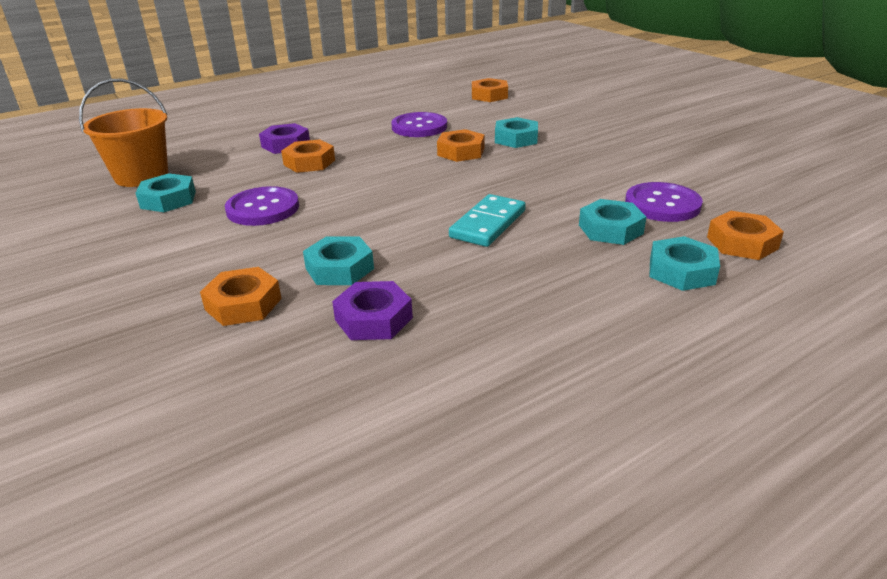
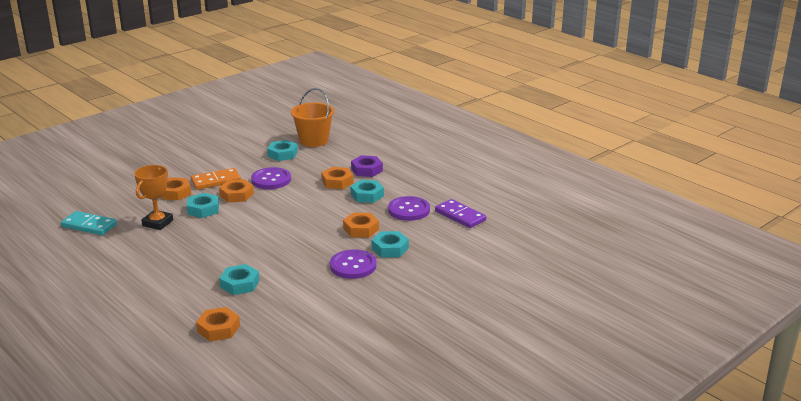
camera: 80 degrees right, 5 degrees down
purple nut [332,281,413,340] -> orange trophy [134,165,173,230]
turquoise domino [449,194,526,247] -> turquoise domino moved to [61,211,117,235]
orange nut [472,78,508,102] -> orange nut moved to [219,179,254,203]
purple button [625,182,703,222] -> purple button moved to [330,249,377,279]
turquoise nut [649,236,720,291] -> turquoise nut moved to [350,180,384,203]
none -> orange domino [191,168,241,190]
none -> purple domino [435,199,486,228]

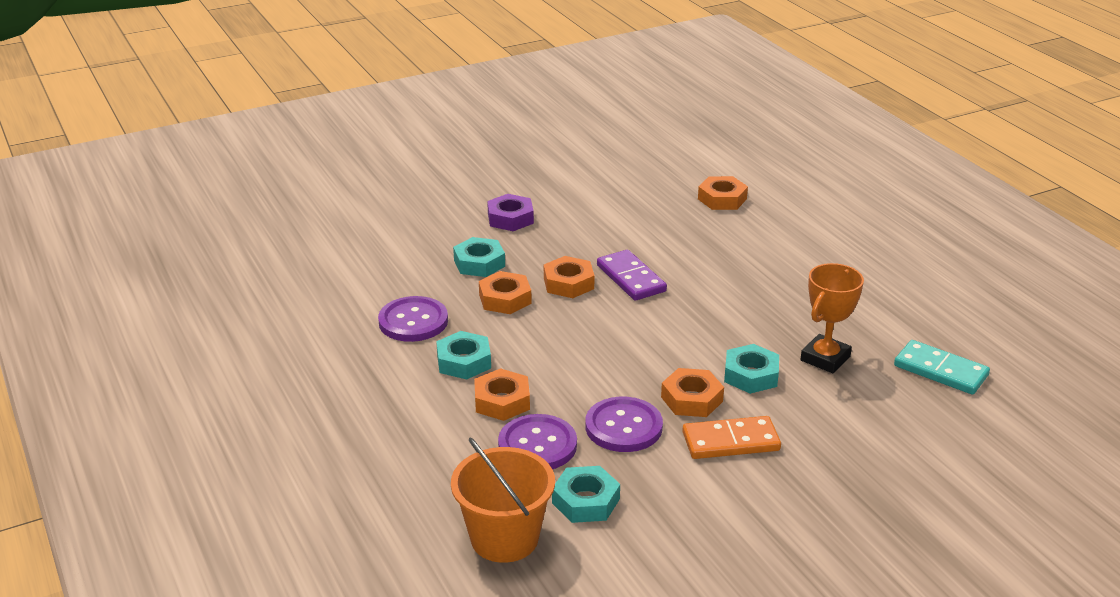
camera: 165 degrees left, 5 degrees up
orange nut [161,177,191,200] -> orange nut moved to [544,256,595,298]
turquoise nut [219,264,260,295] -> none
purple button [330,249,377,279] -> purple button moved to [498,414,577,469]
purple nut [351,155,383,177] -> purple nut moved to [487,194,534,231]
purple domino [435,199,486,228] -> purple domino moved to [597,250,667,301]

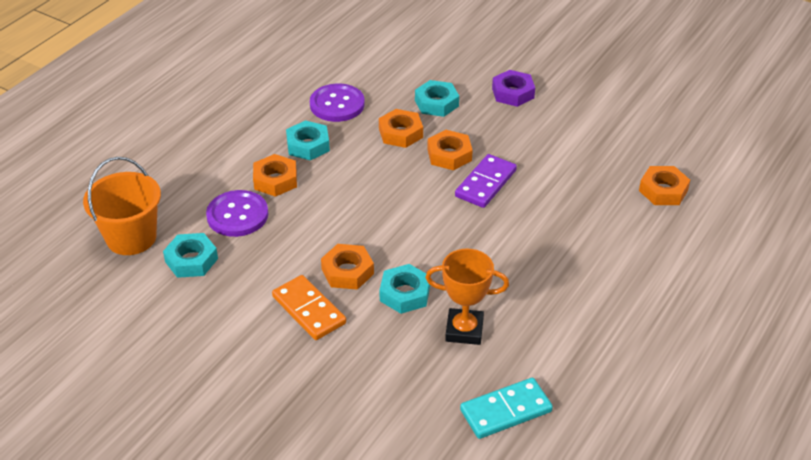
camera: 60 degrees right, 10 degrees up
purple button [585,397,663,452] -> none
turquoise domino [894,340,990,395] -> turquoise domino turned 60 degrees clockwise [460,378,553,439]

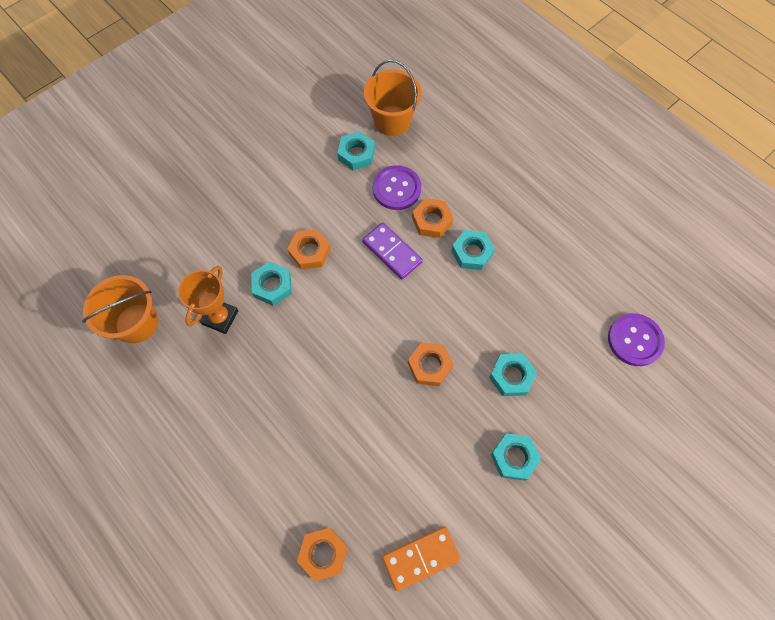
camera: 105 degrees right, 25 degrees up
orange domino [272,275,346,340] -> orange domino moved to [382,527,461,591]
purple button [310,84,365,122] -> purple button moved to [608,313,665,366]
orange nut [379,109,423,148] -> none
purple domino [455,154,517,208] -> purple domino moved to [362,223,423,279]
turquoise domino [460,378,553,439] -> orange bucket [82,275,158,343]
purple nut [492,70,535,107] -> turquoise nut [491,433,541,481]

